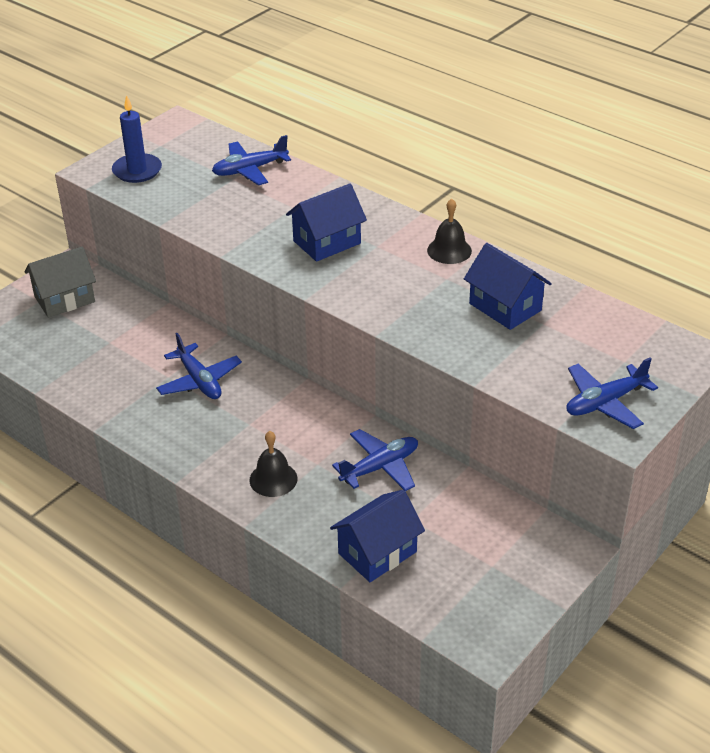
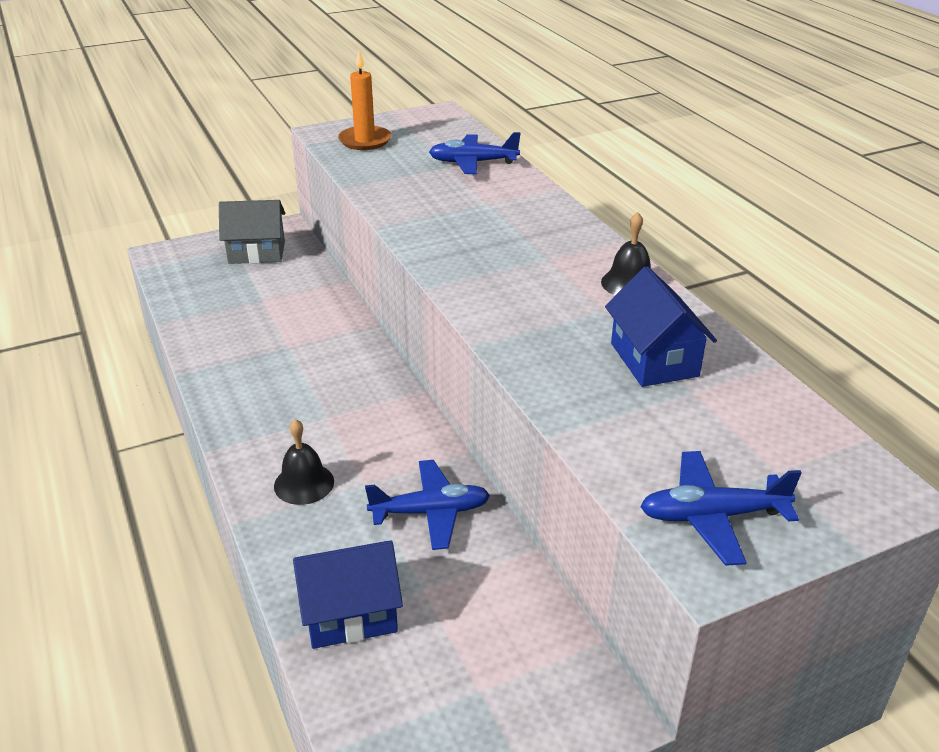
camera: 25 degrees right, 5 degrees down
blue candle [112,95,162,183] -> orange candle [338,51,391,150]
blue plane [156,333,242,399] -> none
blue house [286,184,367,262] -> none

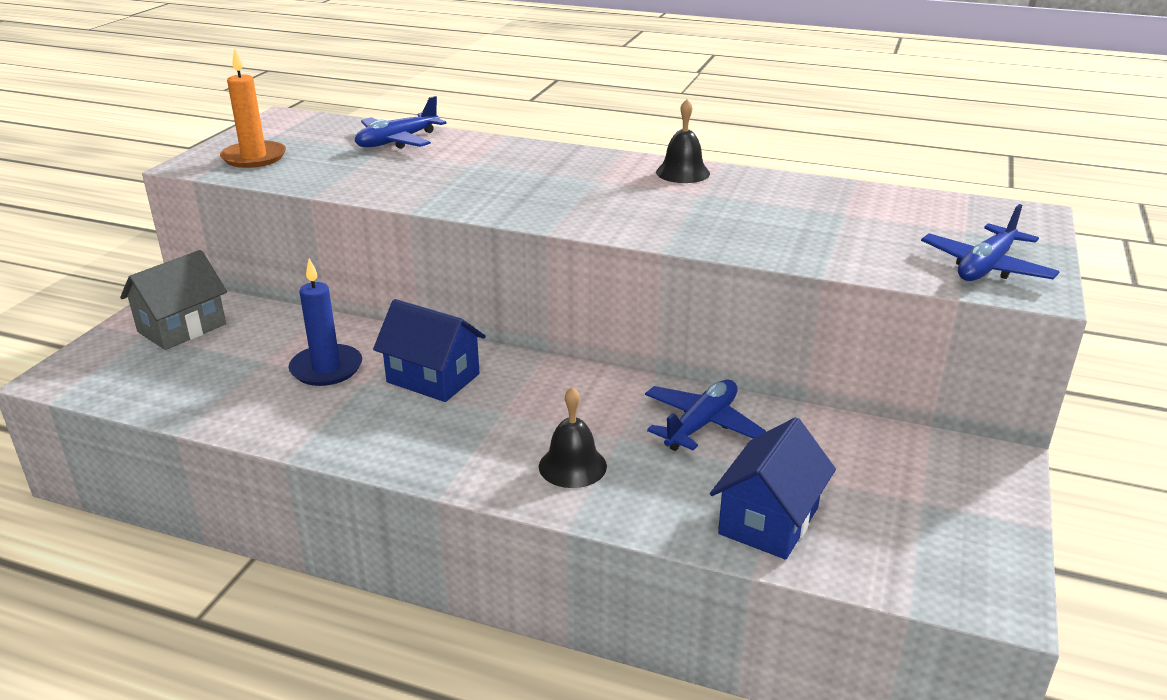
camera: 45 degrees left, 5 degrees down
blue house [605,266,717,387] -> blue house moved to [373,299,486,402]
none -> blue candle [289,258,362,386]

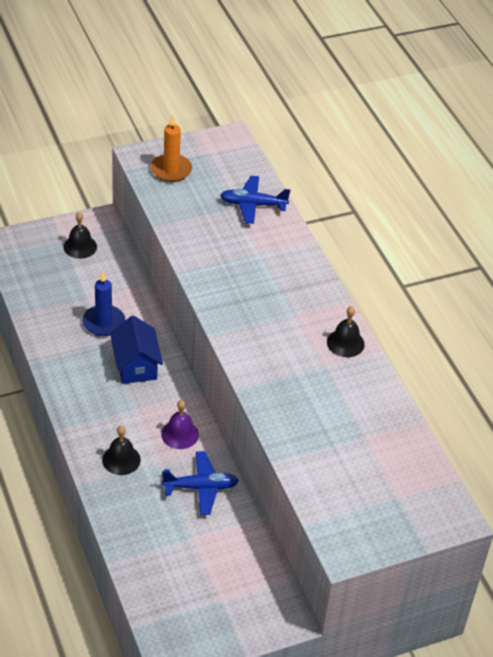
camera: 45 degrees right, 15 degrees up
grey house [120,250,227,350] -> black bell [63,212,97,259]
blue house [710,417,836,560] -> none
blue plane [921,204,1060,281] -> none
none -> purple bell [161,400,199,449]

